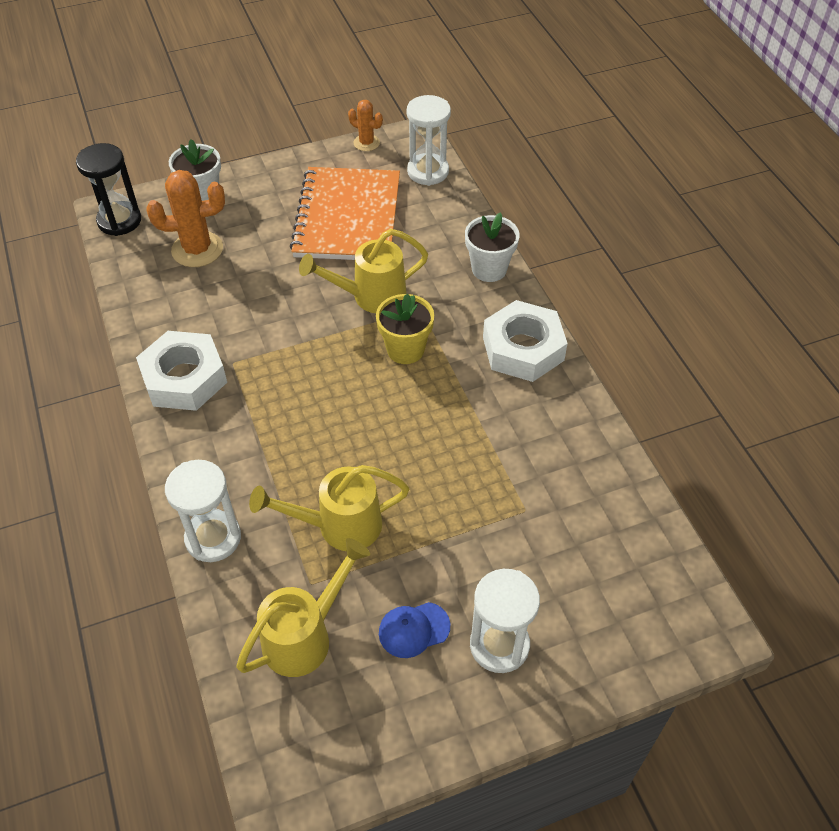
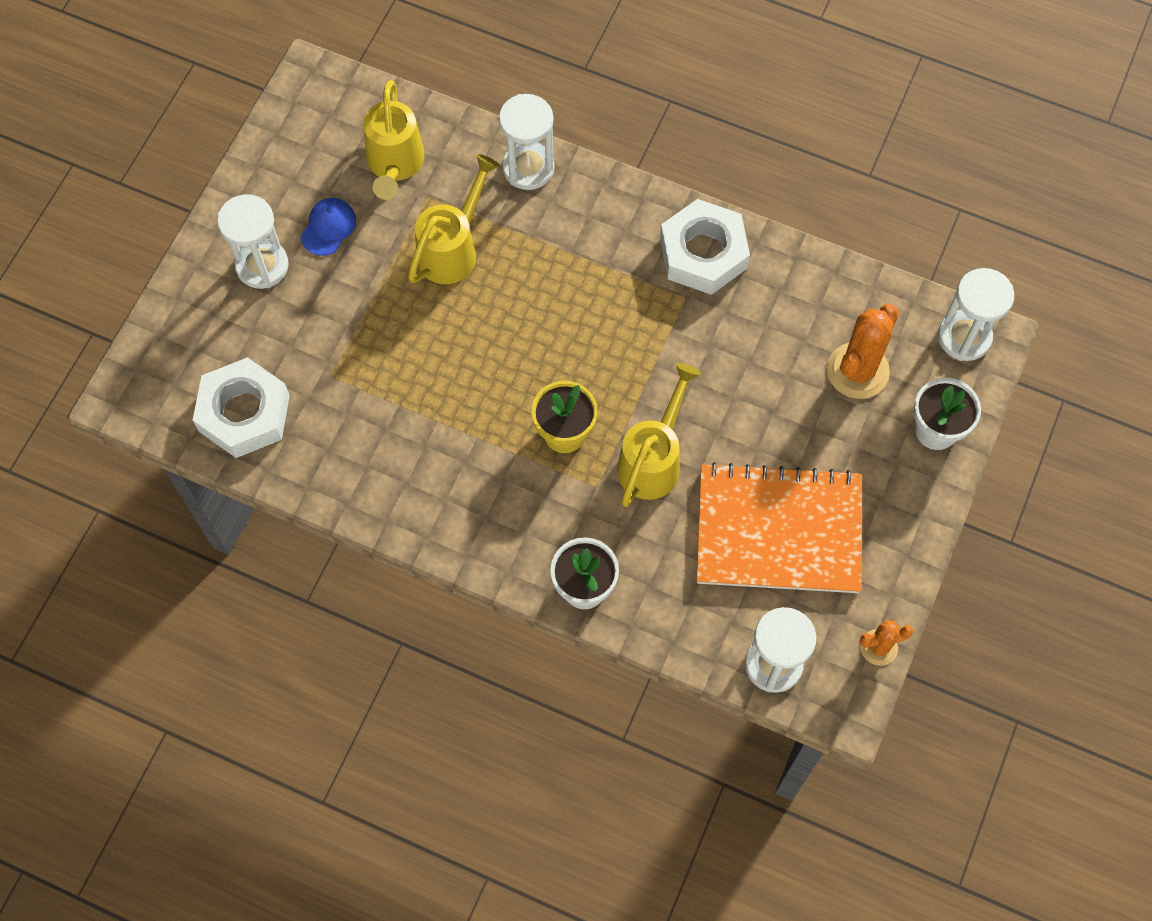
camera: 135 degrees right, 15 degrees up
black hourglass [76,143,141,236] -> white hourglass [938,268,1014,361]
orange notebook [290,167,400,260] -> orange notebook turned 45 degrees counterclockwise [697,462,862,593]
white nut [483,300,568,382] -> white nut moved to [193,357,290,458]

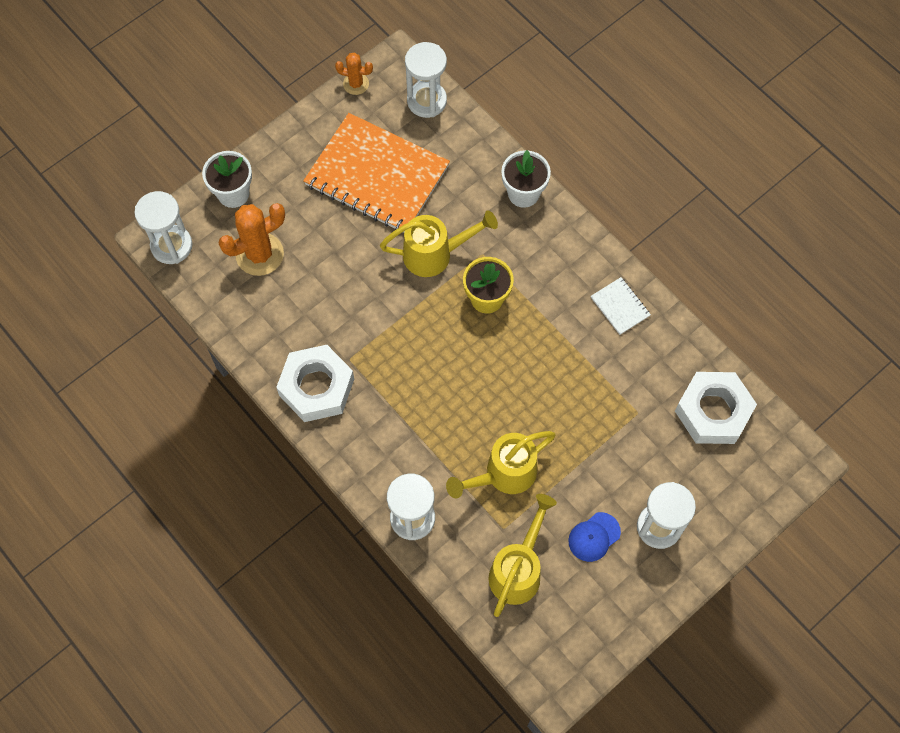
camera: 155 degrees left, 0 degrees up
yellow watering can [617,363,701,507] -> yellow watering can turned 150 degrees counterclockwise [380,211,498,277]
none -> white notebook [591,277,651,335]

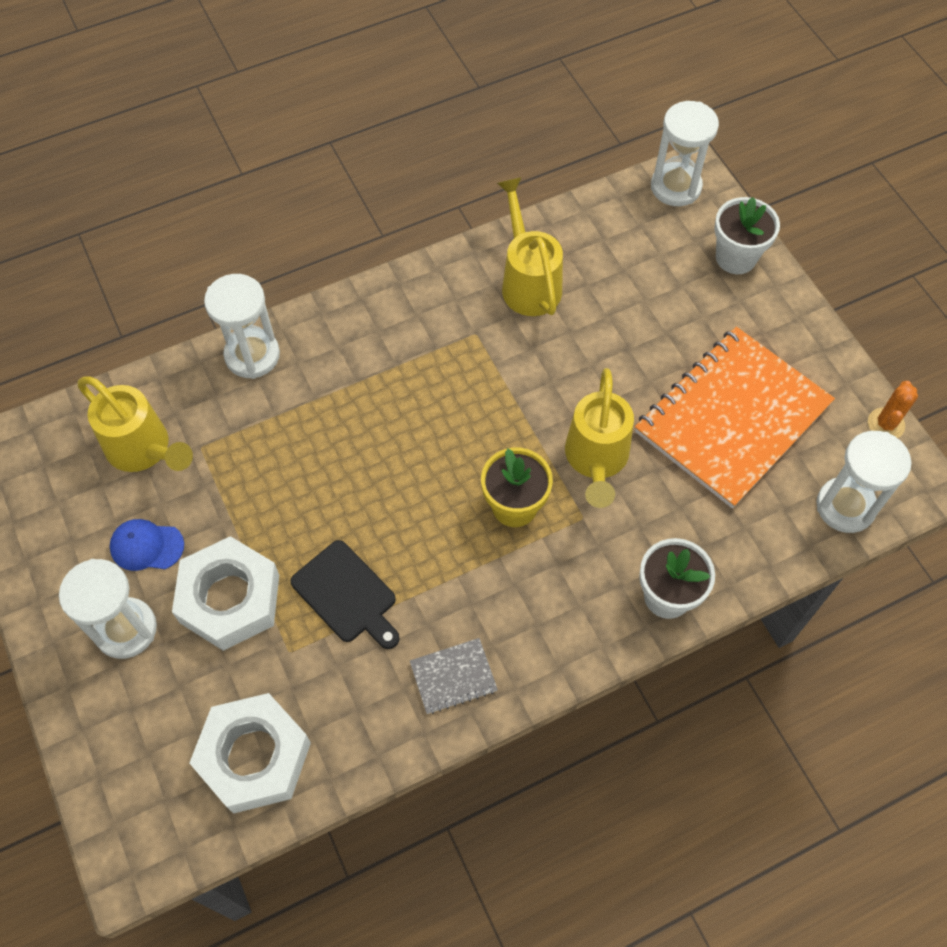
camera: 105 degrees right, 5 degrees down
orange cactus [219,203,285,276] -> none
white nut [276,345,354,422] -> white nut moved to [172,536,279,651]
yellow watering can [446,431,556,498] -> yellow watering can moved to [497,177,563,316]
blue cap [568,512,621,562] -> blue cap turned 60 degrees counterclockwise [110,519,184,571]
white notebook [591,277,651,335] -> grey notebook [410,638,498,714]
none -> black cutting board [290,540,400,649]

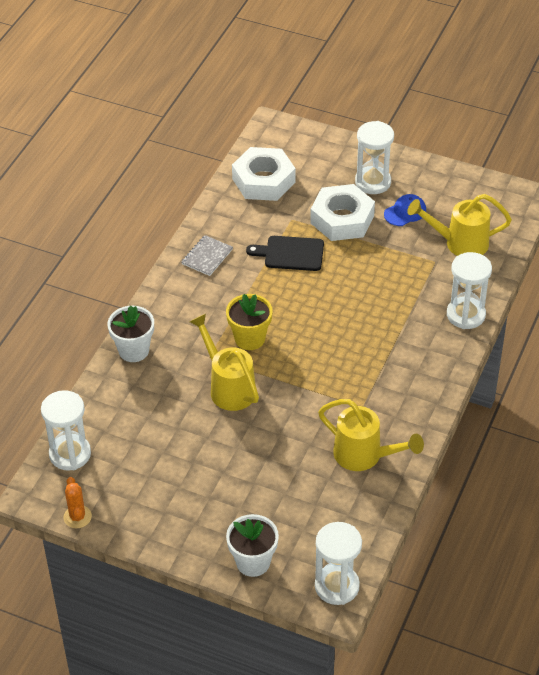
camera: 140 degrees right, 15 degrees down
orange notebook [635,327,835,508] -> none

